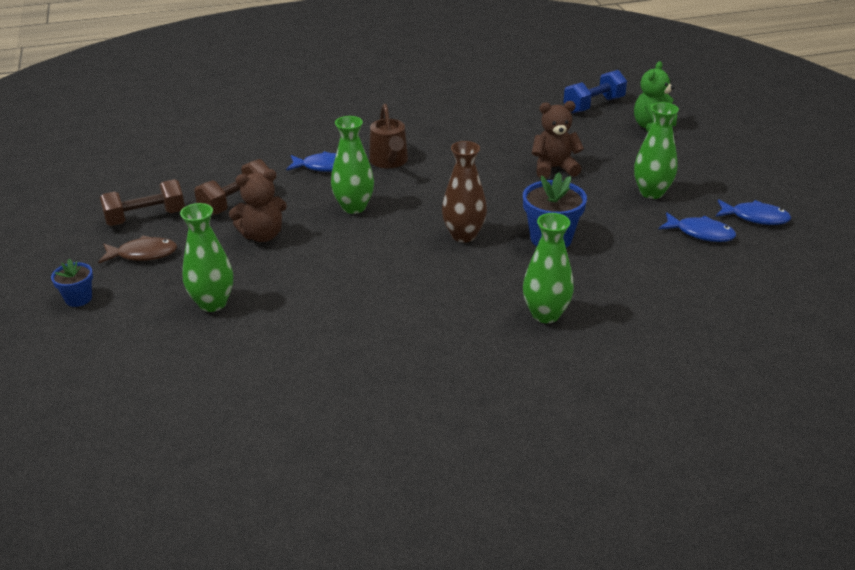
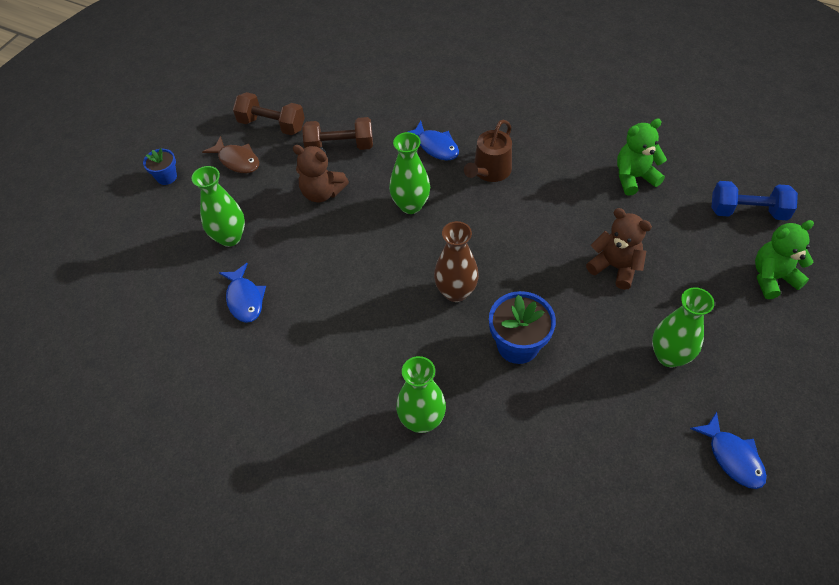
camera: 45 degrees right, 20 degrees up
blue fish [659,212,736,242] -> blue fish moved to [219,263,266,323]
none -> green teddy bear [617,119,667,196]

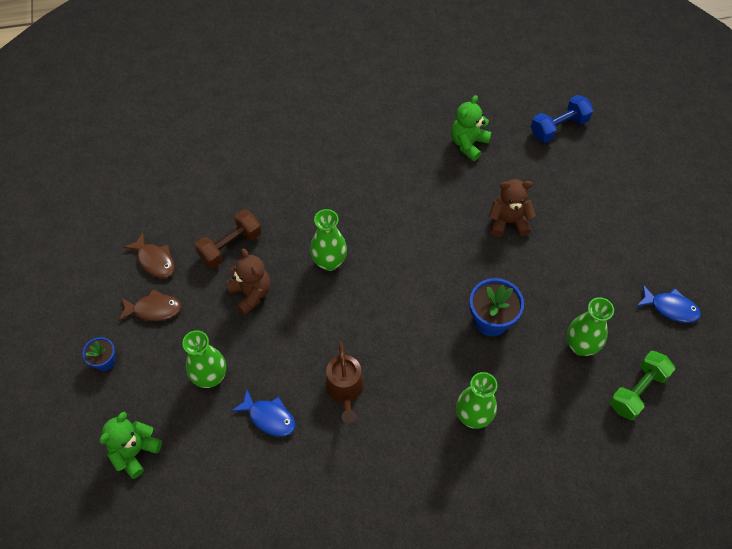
camera: 40 degrees left, 5 degrees up
brown dumbbell [233,92,305,135] -> brown fish [123,232,175,278]
brown teddy bear [293,145,349,202] -> brown teddy bear turned 105 degrees counterclockwise [227,248,271,315]
blue fish [408,121,459,161] -> none
brown vase [434,221,479,302] -> none
brown watering can [464,120,512,182] -> brown watering can moved to [325,342,364,423]
green vase [652,287,714,367] -> green vase moved to [567,297,614,356]
green teddy bear [755,220,814,299] -> green teddy bear moved to [99,412,162,479]
none -> green dumbbell [610,351,675,420]

